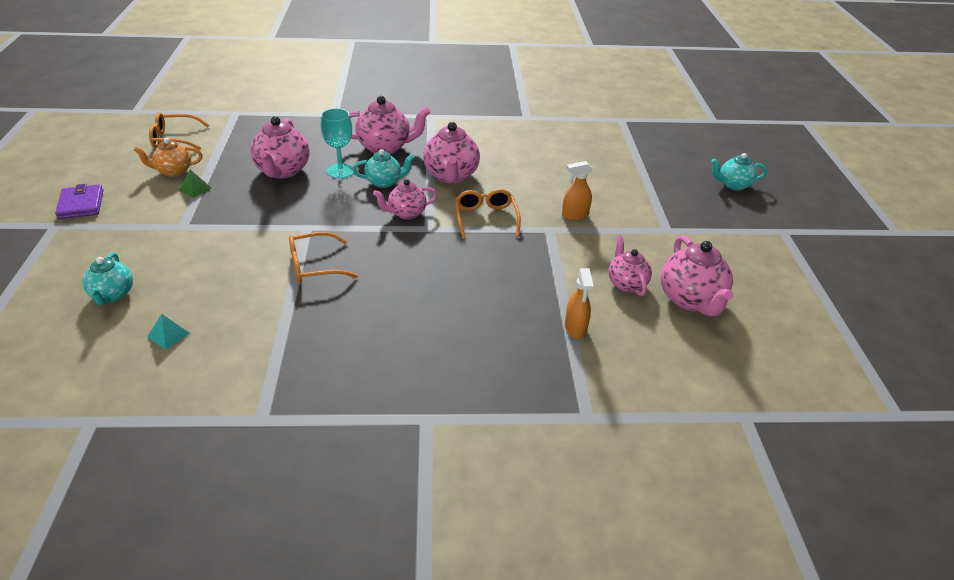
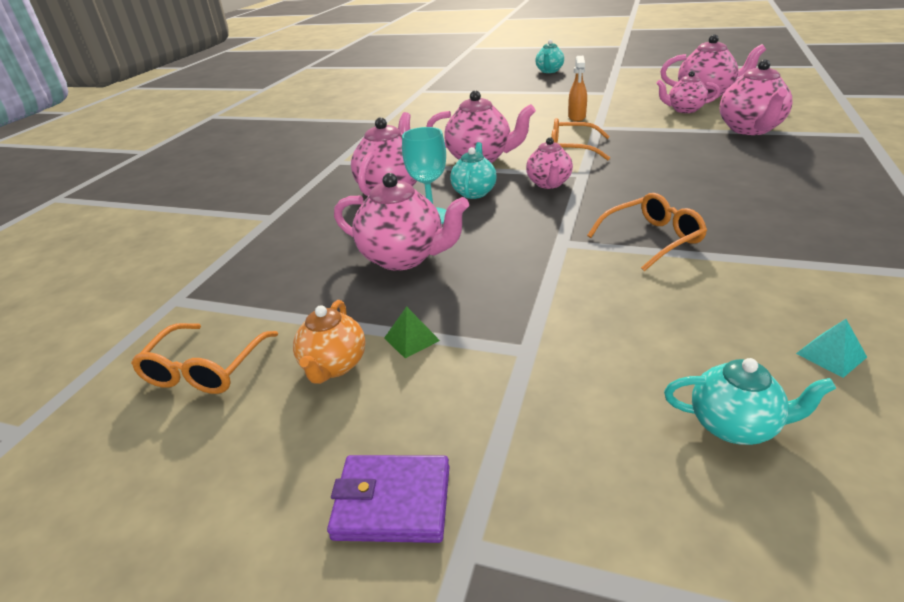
camera: 65 degrees left, 5 degrees down
orange glasses [289,232,358,283] -> orange glasses turned 120 degrees counterclockwise [587,193,707,271]
orange spray bottle [565,268,594,338] -> pink teapot [720,59,793,135]

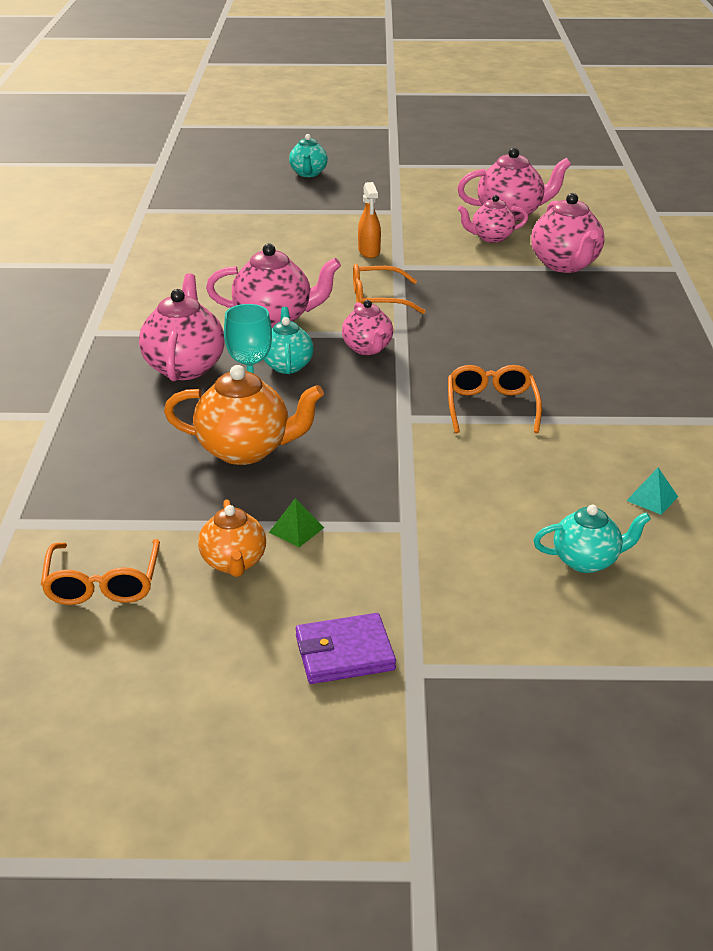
camera: 20 degrees left, 0 degrees up
pink teapot [334,173,469,271] -> orange teapot [164,365,324,465]
orange glasses [587,193,707,271] -> orange glasses turned 45 degrees counterclockwise [448,365,542,433]

